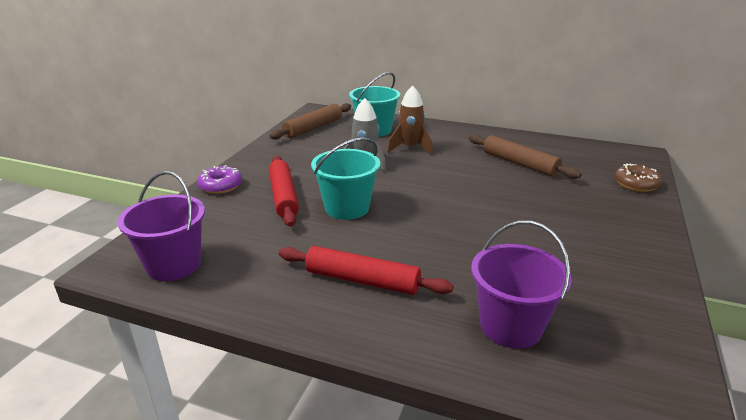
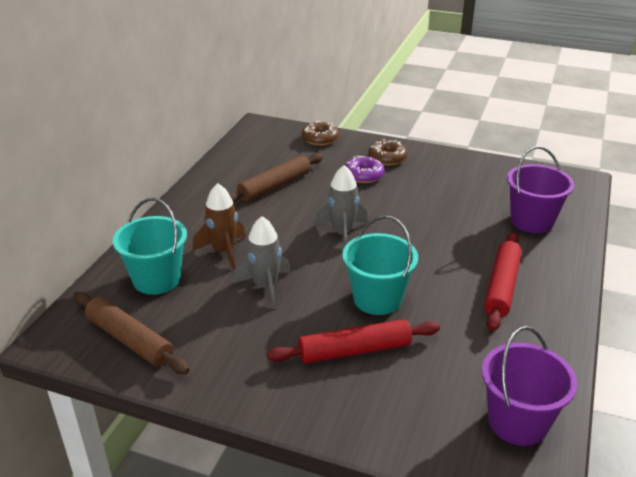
camera: 90 degrees left, 5 degrees up
purple donut [197,165,242,194] -> purple donut moved to [345,155,385,183]
none -> grey rocket [315,165,368,247]
none -> brown donut [368,139,407,165]

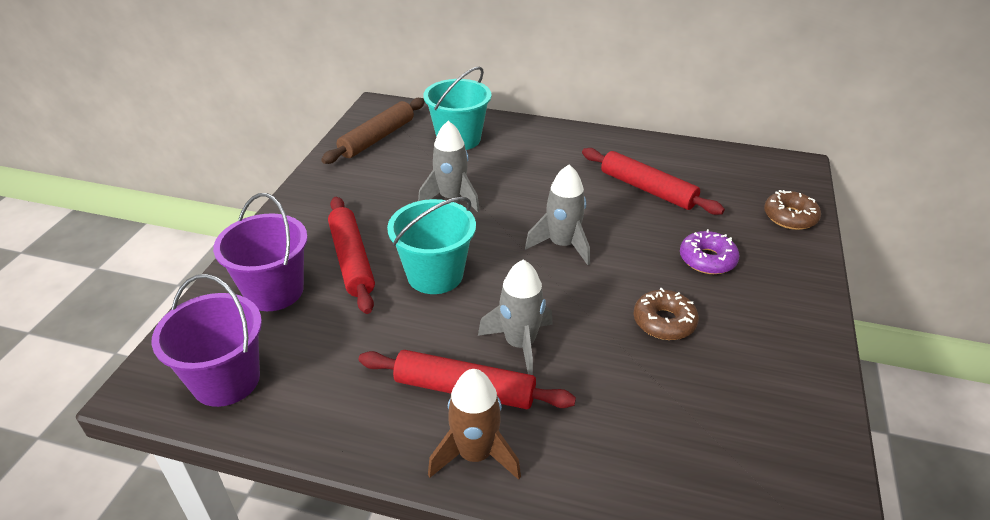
camera: 85 degrees right, 5 degrees up
brown rocket [193,183,246,270] -> brown rocket moved to [428,369,521,480]
brown rolling pin [229,153,323,203] -> red rolling pin [582,148,725,215]
brown donut [368,139,407,165] -> brown donut moved to [633,288,699,340]
purple bucket [507,146,574,233] -> purple bucket moved to [213,193,308,311]
none -> grey rocket [478,260,553,375]

